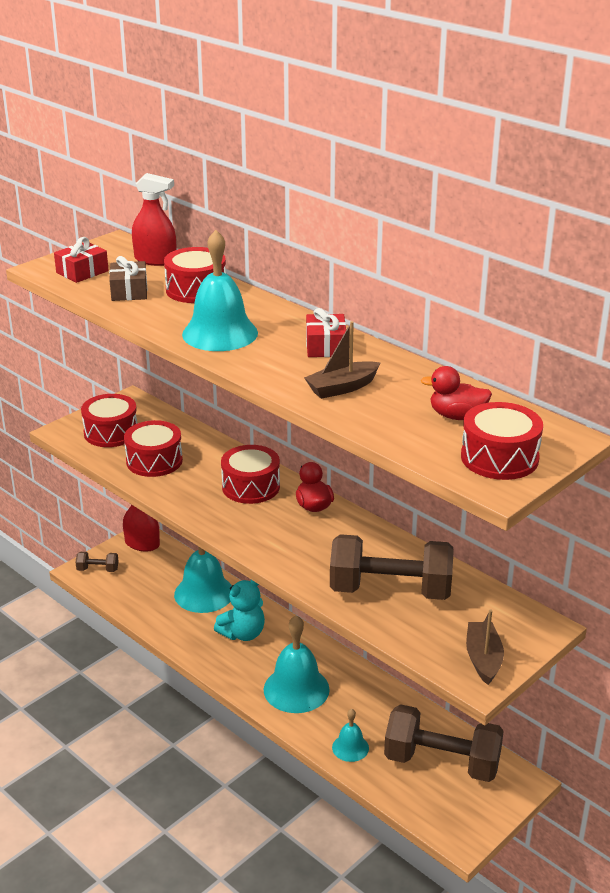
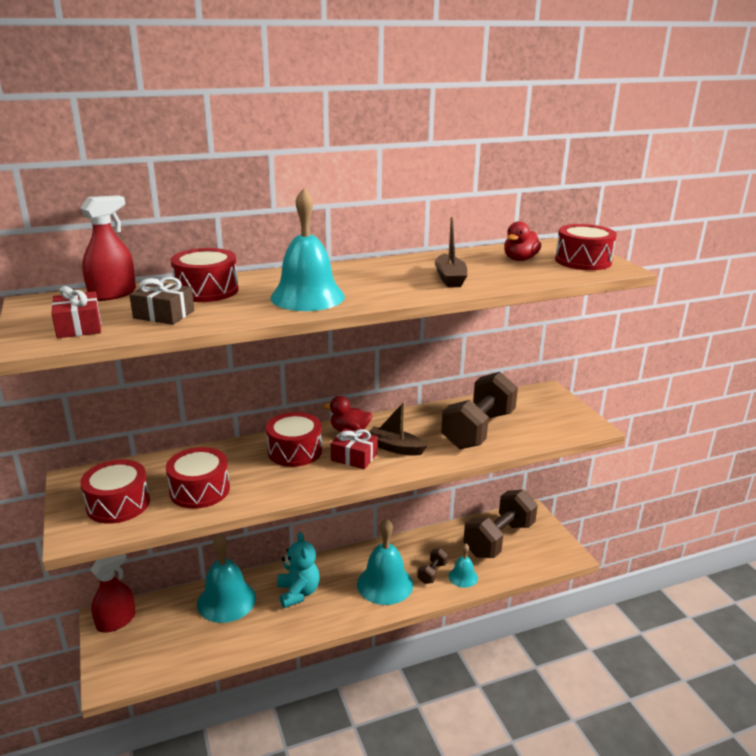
camera: 65 degrees left, 5 degrees down
brown dumbbell [75,552,119,572] -> brown dumbbell moved to [418,548,448,584]
red gift [306,308,346,357] -> red gift moved to [331,428,378,469]
brown boat [466,609,504,685] -> brown boat moved to [369,402,427,456]

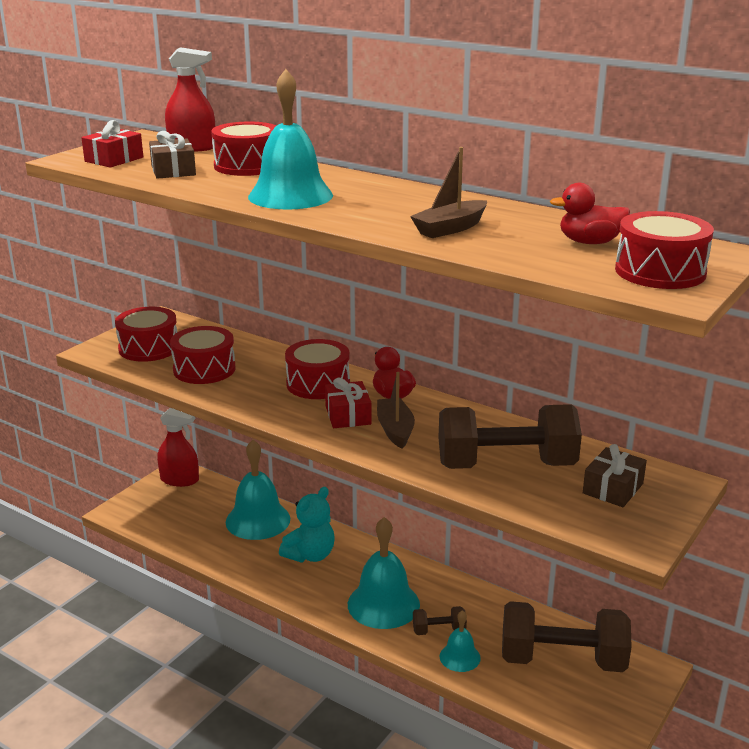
camera: 55 degrees right, 0 degrees up
none -> brown gift [583,444,647,507]

